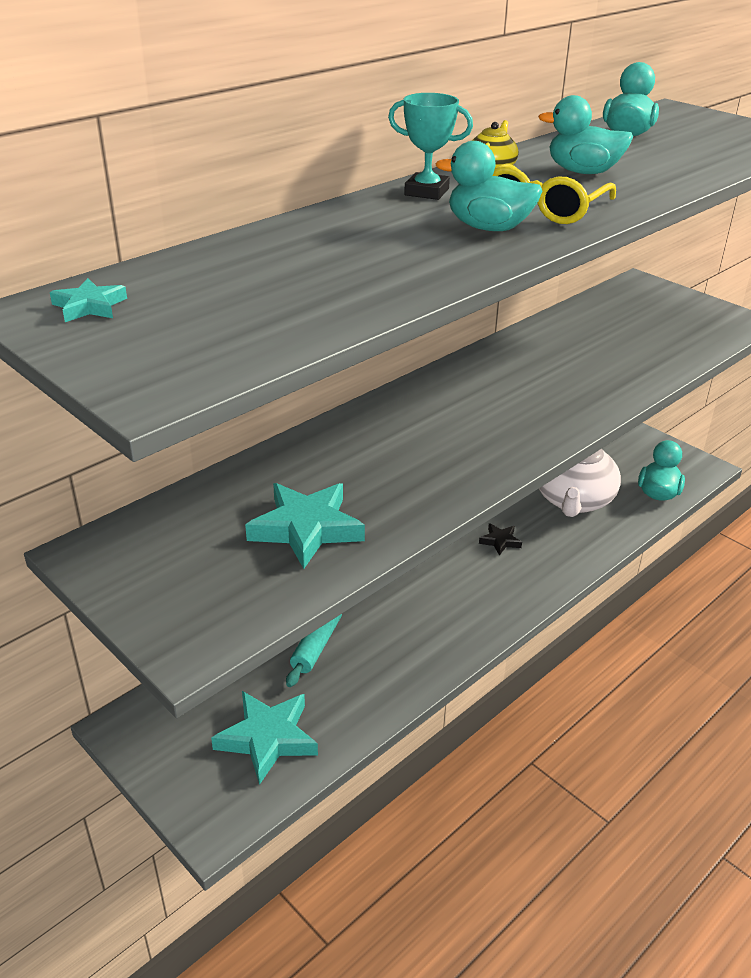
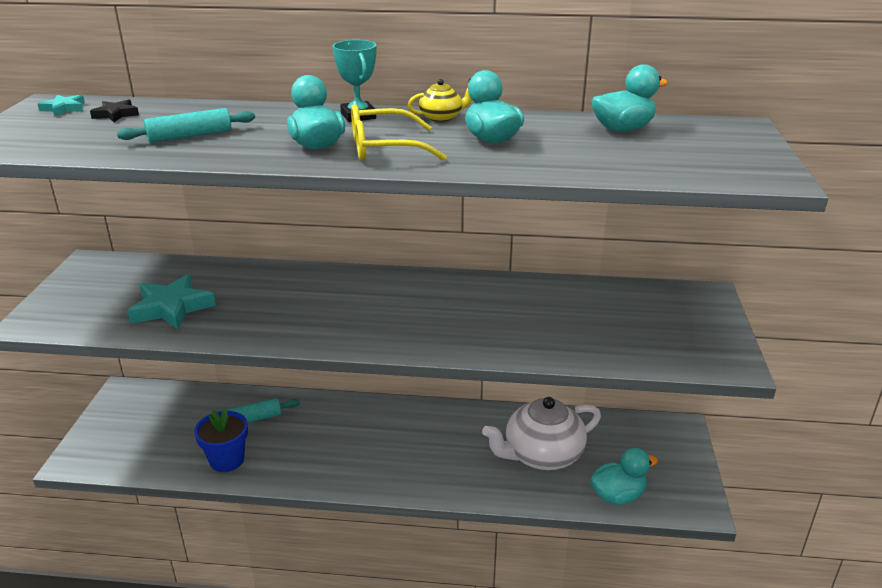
camera: 50 degrees right, 5 degrees down
turquoise star [211,691,318,785] -> none
black star [479,523,522,556] -> black star moved to [90,99,139,122]
none -> turquoise rolling pin [117,108,255,143]
none -> blue flower pot [194,408,248,472]

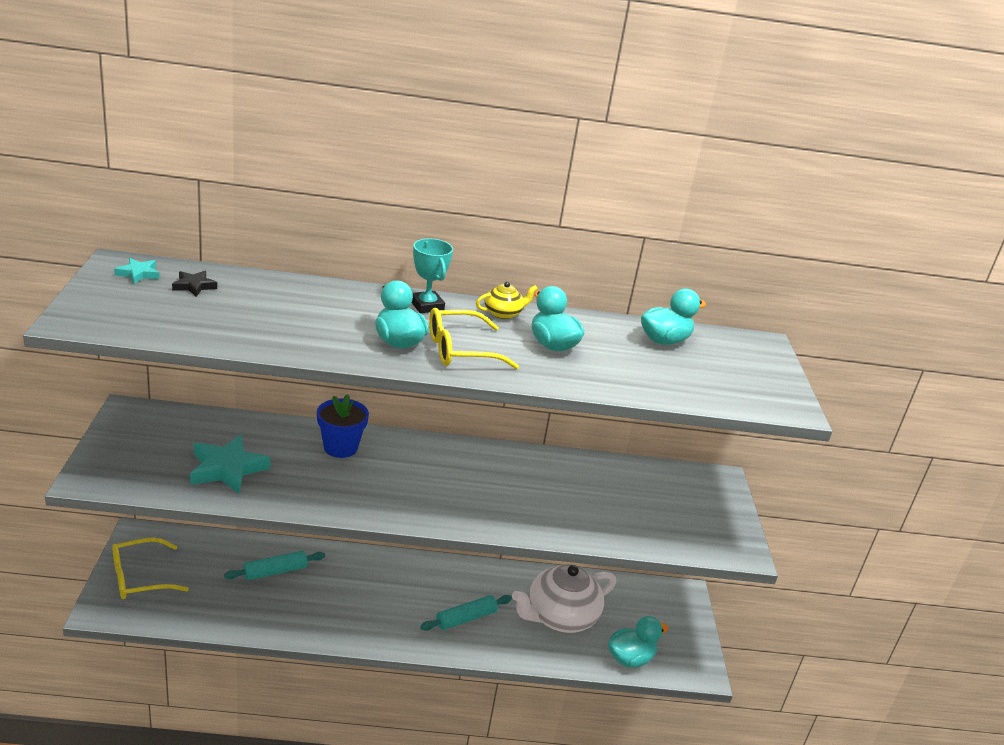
camera: 10 degrees left, 0 degrees up
turquoise rolling pin [117,108,255,143] -> turquoise rolling pin moved to [420,595,512,631]
blue flower pot [194,408,248,472] -> blue flower pot moved to [317,394,369,458]
none -> yellow glasses [112,538,189,599]

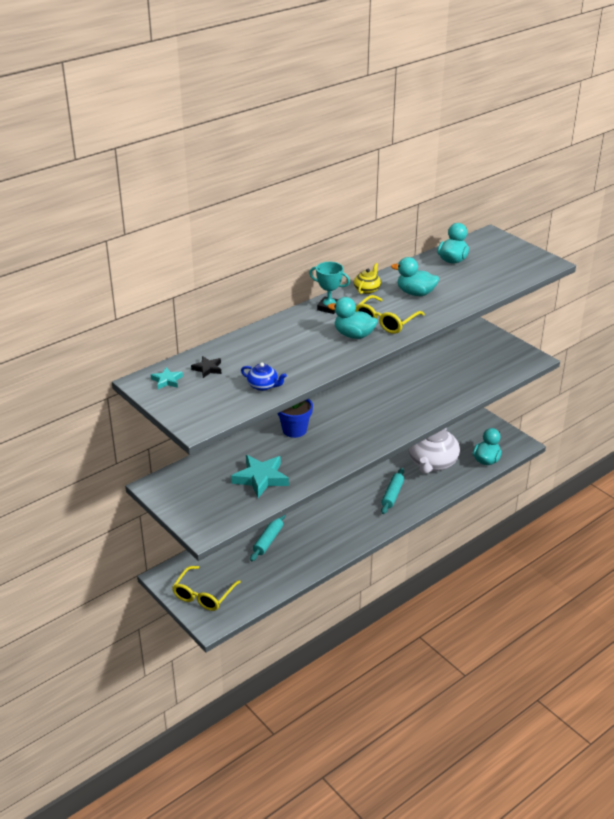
camera: 35 degrees left, 5 degrees up
none -> blue teapot [241,363,287,391]

